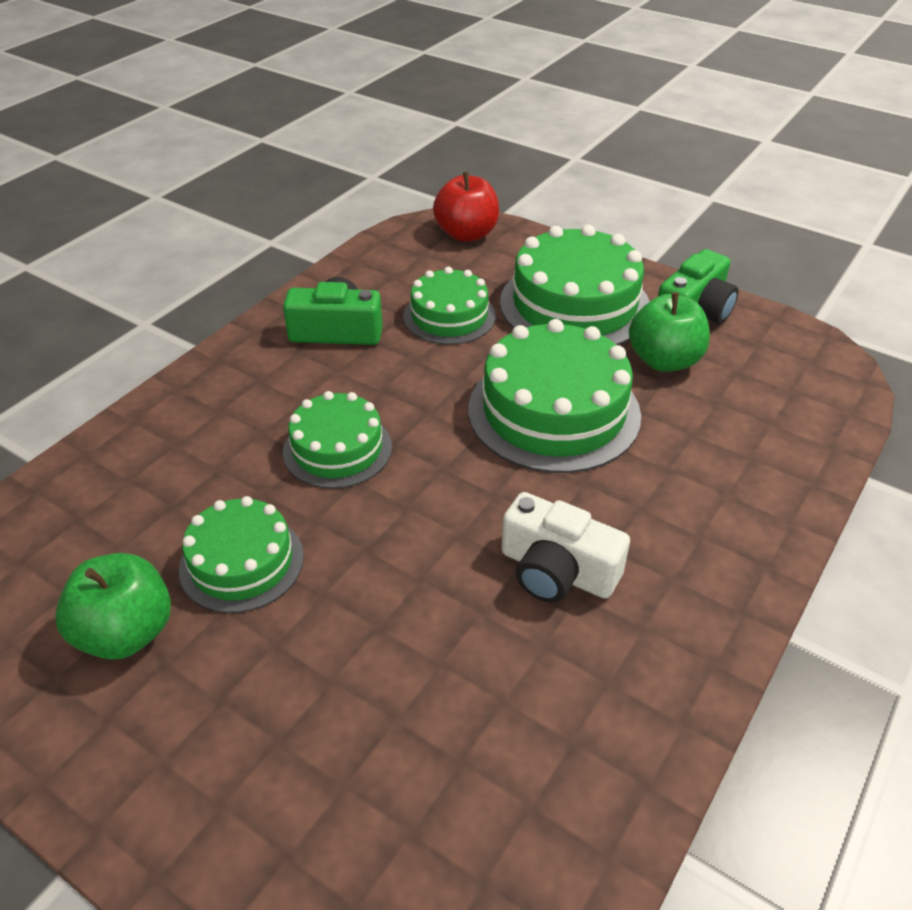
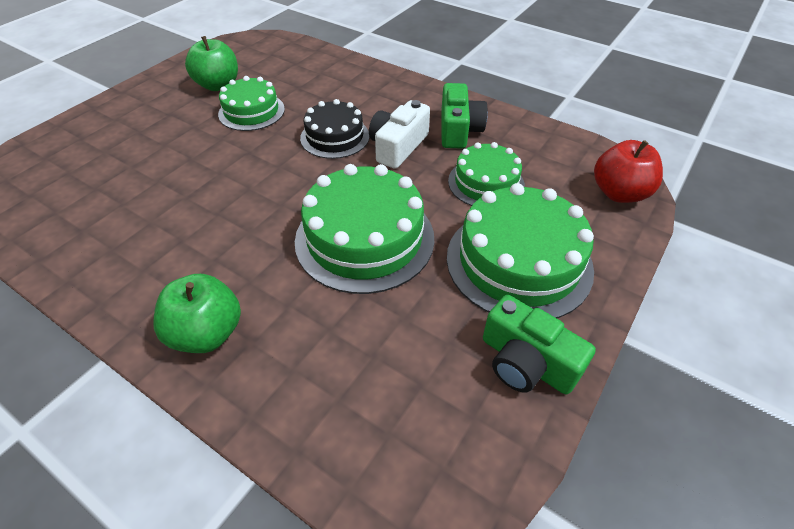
camera: 90 degrees right, 5 degrees up
green cake [283,391,392,489] -> black cake [300,99,370,159]
white camera [501,492,630,603] -> white camera moved to [369,100,430,169]
green apple [629,292,710,372] -> green apple moved to [153,274,241,353]

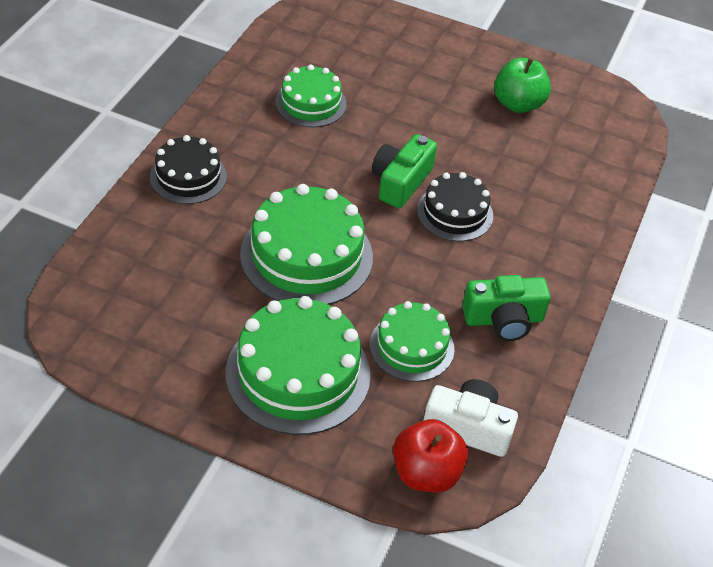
camera: 75 degrees right, 0 degrees up
green apple [153,274,241,353] -> black cake [150,135,227,204]
green cake [218,76,285,131] -> green cake moved to [275,64,346,127]
white camera [369,100,430,169] -> white camera moved to [423,379,518,457]
green camera [483,295,596,394] -> green camera moved to [372,134,437,208]

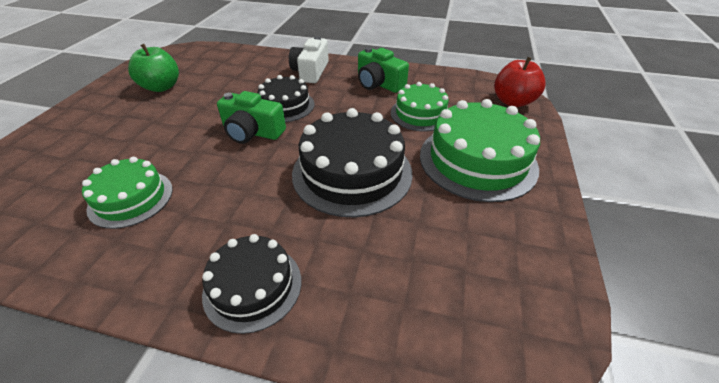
camera: 95 degrees left, 5 degrees down
green cake [240,184,373,305] -> black cake [292,108,413,218]
white camera [423,379,518,457] -> white camera moved to [289,36,329,83]
green camera [462,275,551,341] -> green camera turned 150 degrees clockwise [358,47,409,93]

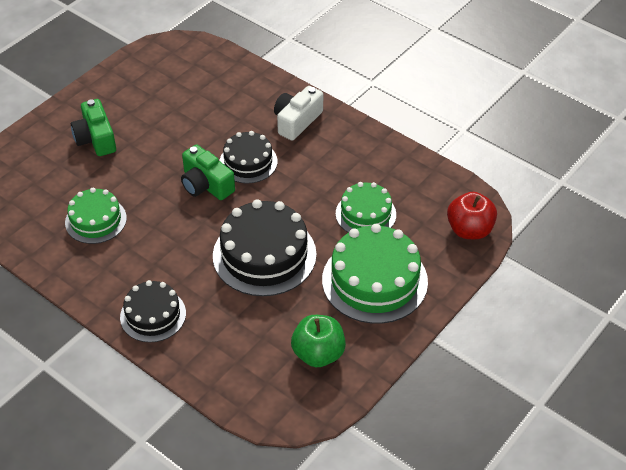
camera: 25 degrees right, 5 degrees up
green apple [128,44,179,92] -> green apple moved to [291,315,346,367]
green camera [358,47,409,93] -> green camera moved to [71,99,116,156]

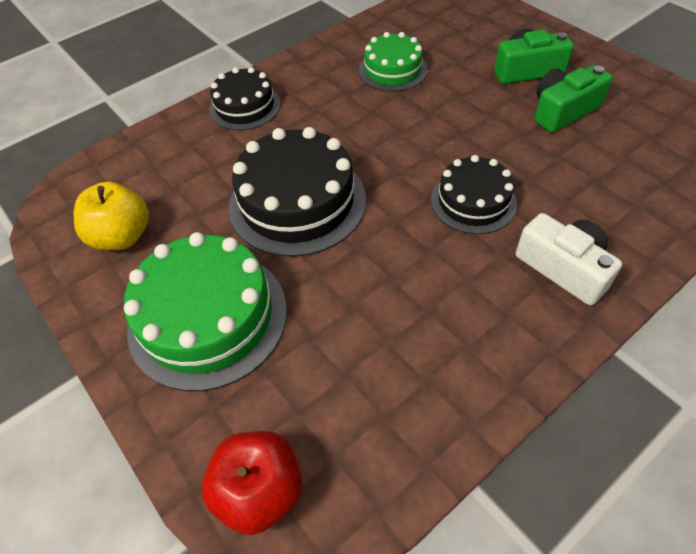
camera: 105 degrees right, 5 degrees up
green camera [181,145,235,200] -> green camera moved to [534,65,613,133]
green apple [291,315,346,367] -> yellow apple [74,182,149,250]
green cake [336,182,396,233] -> none

